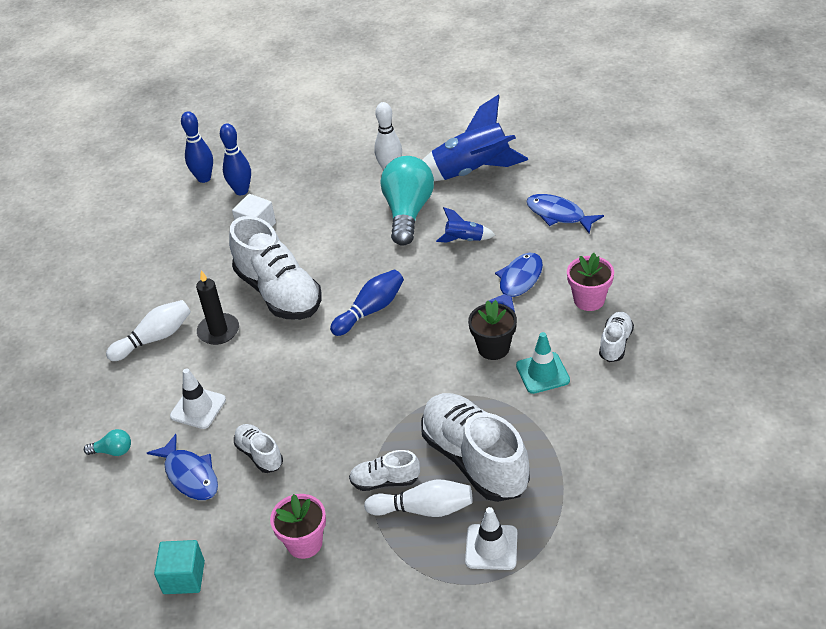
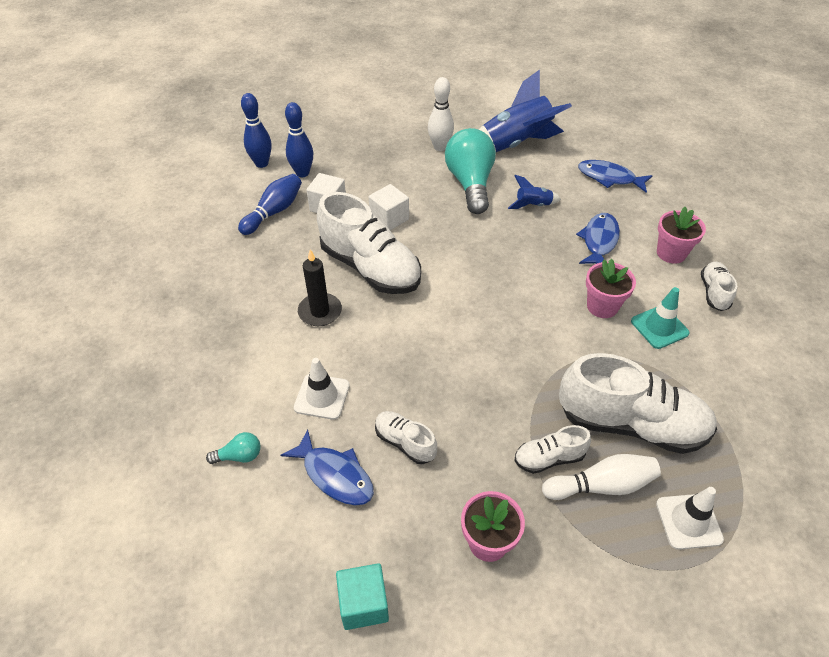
camera: 15 degrees left, 5 degrees up
white bowling pin [106,300,191,361] -> none
blue bowling pin [330,270,404,336] -> blue bowling pin moved to [238,174,302,235]
white shoe [421,393,530,502] -> white shoe turned 150 degrees clockwise [559,353,717,454]
black flower pot [468,300,517,360] -> pink flower pot [586,259,636,318]
none -> white cube [369,184,409,230]

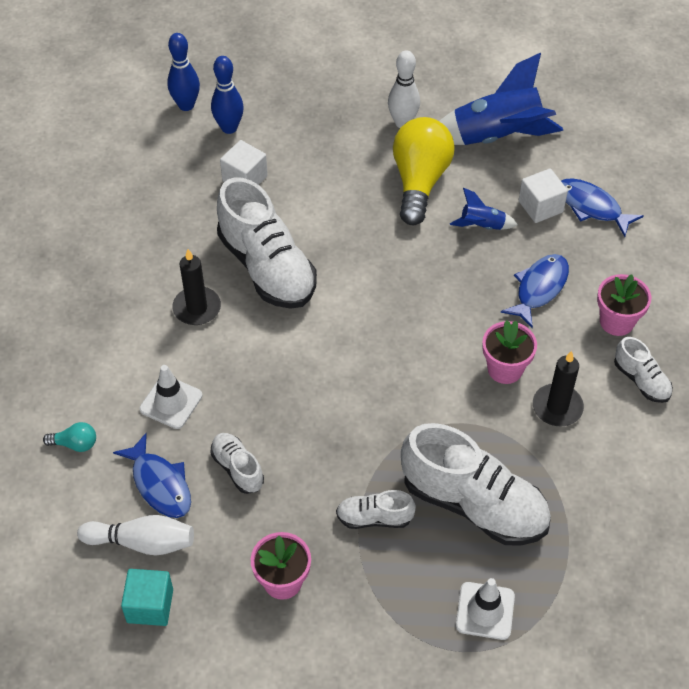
camera: 15 degrees right, 5 degrees up
blue bowling pin [238,174,302,235] -> none
white cube [369,184,409,230] -> white cube moved to [519,168,568,223]
turquoise light bulb [445,128,496,214] -> yellow light bulb [393,117,455,225]
white bowling pin [542,454,661,500] -> white bowling pin moved to [77,515,194,555]
turquoise traffic cone [631,287,689,349] -> black candle [533,351,584,426]
white shoe [701,262,737,311] -> white shoe turned 120 degrees clockwise [614,337,673,403]

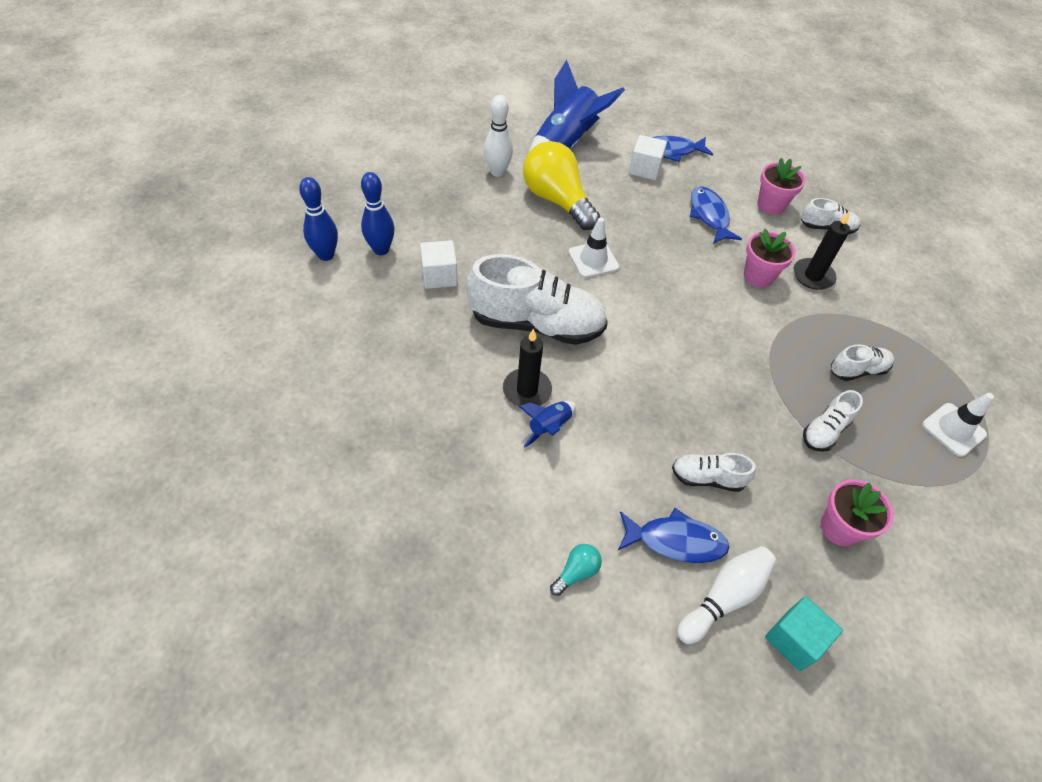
camera: 50 degrees left, 0 degrees up
white traffic cone [140,365,202,429] -> white traffic cone moved to [568,217,619,278]
white shoe [401,423,551,546] -> white shoe [831,344,894,381], size x0.48
blue rocket [450,188,518,230] -> blue rocket moved to [519,401,576,448]

